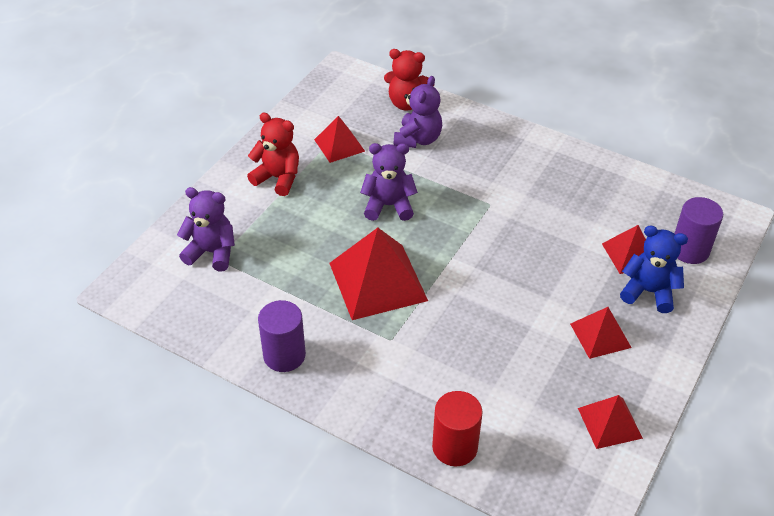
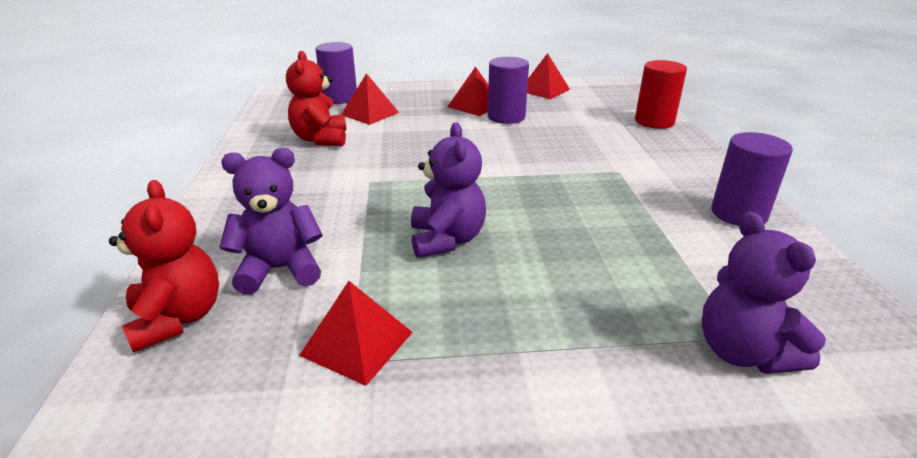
camera: 125 degrees left, 15 degrees down
red teddy bear [247,113,299,196] -> red teddy bear moved to [286,51,346,146]
red pyramid [329,228,428,320] -> none
purple teddy bear [360,143,418,221] -> purple teddy bear turned 150 degrees counterclockwise [411,122,486,258]
blue teddy bear [620,225,688,313] -> none
none -> purple cylinder [488,57,529,124]

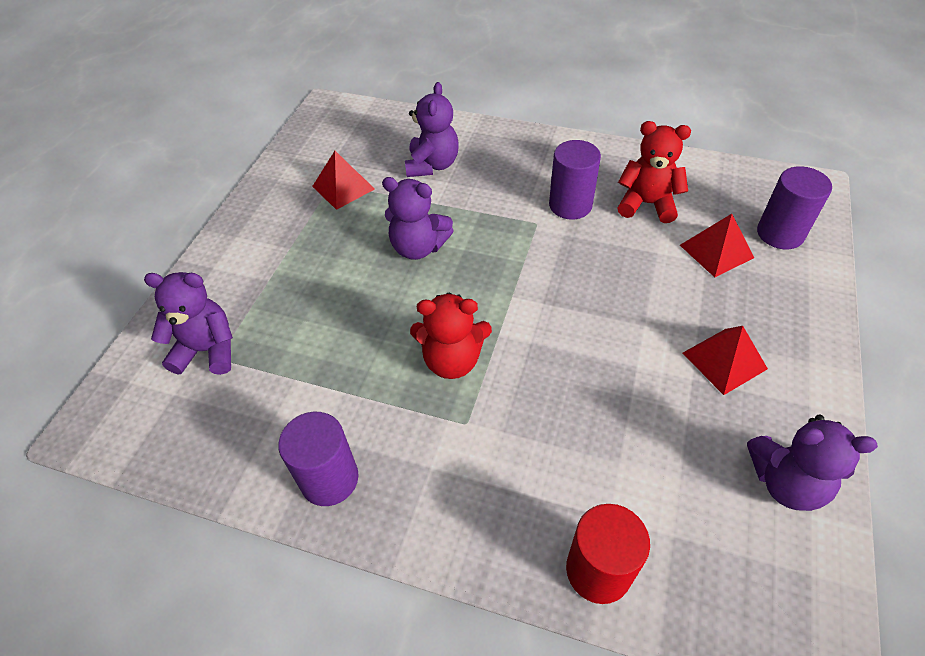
camera: 115 degrees right, 20 degrees up
red teddy bear [109,180,219,353] -> red teddy bear moved to [410,293,492,379]
purple cylinder [488,57,529,124] -> purple cylinder moved to [549,140,601,220]
red pyramid [527,53,570,99] -> purple teddy bear [747,415,878,511]

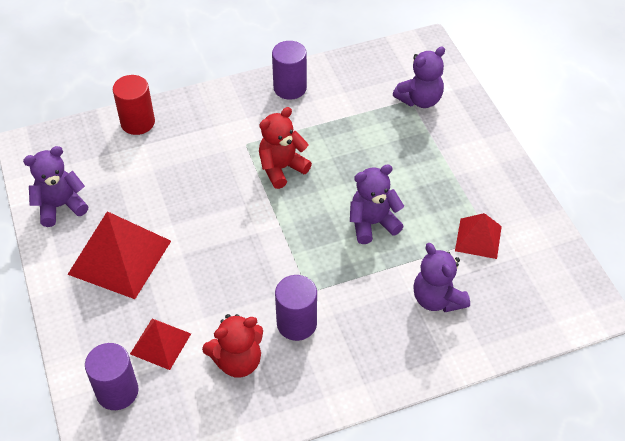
camera: 140 degrees right, 0 degrees up
red pyramid [683,326,768,395] -> red pyramid [67,211,171,299], size x1.79

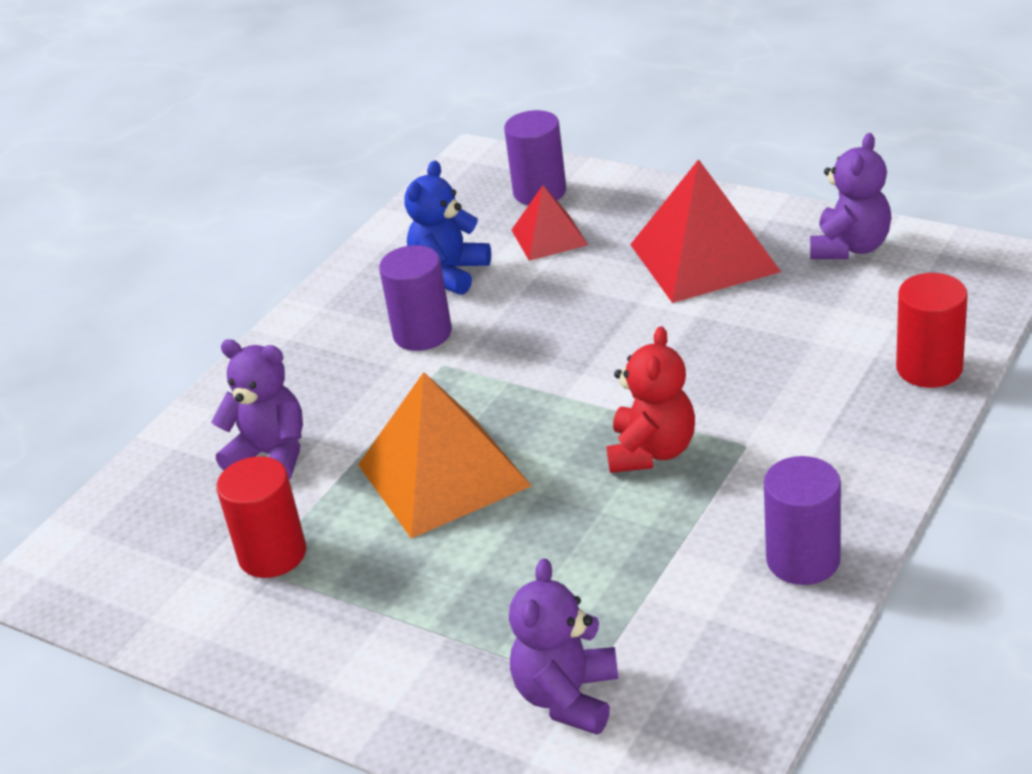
camera: 145 degrees right, 15 degrees down
red teddy bear [202,314,263,378] -> blue teddy bear [405,161,491,295]
purple teddy bear [350,164,404,244] -> orange pyramid [358,372,532,539]
red pyramid [455,213,502,259] -> red cylinder [216,456,306,578]

